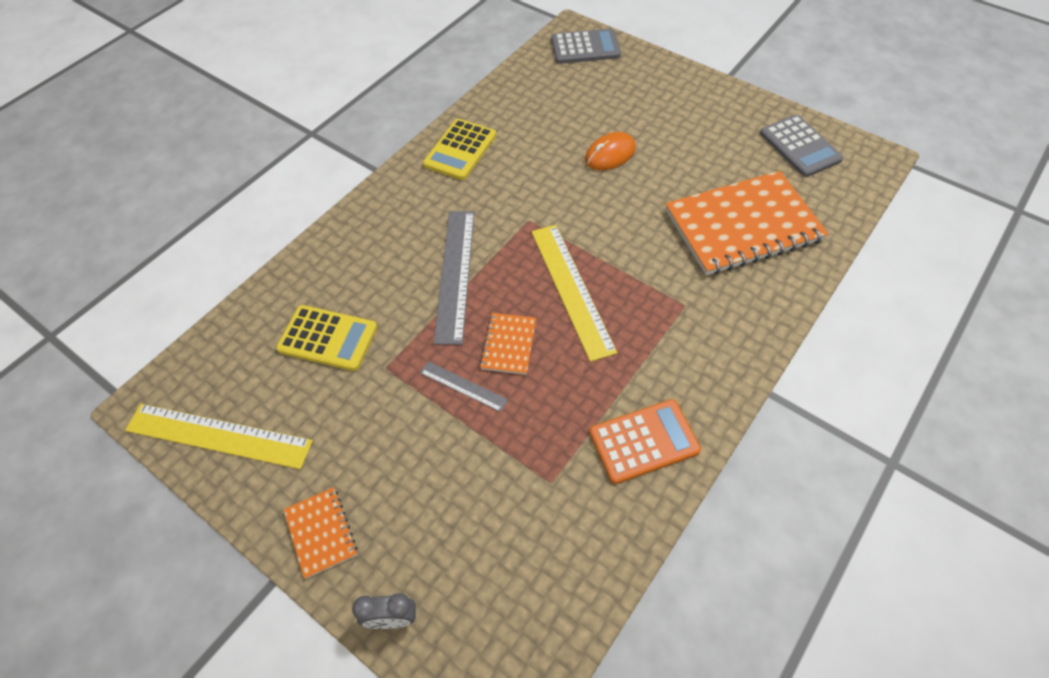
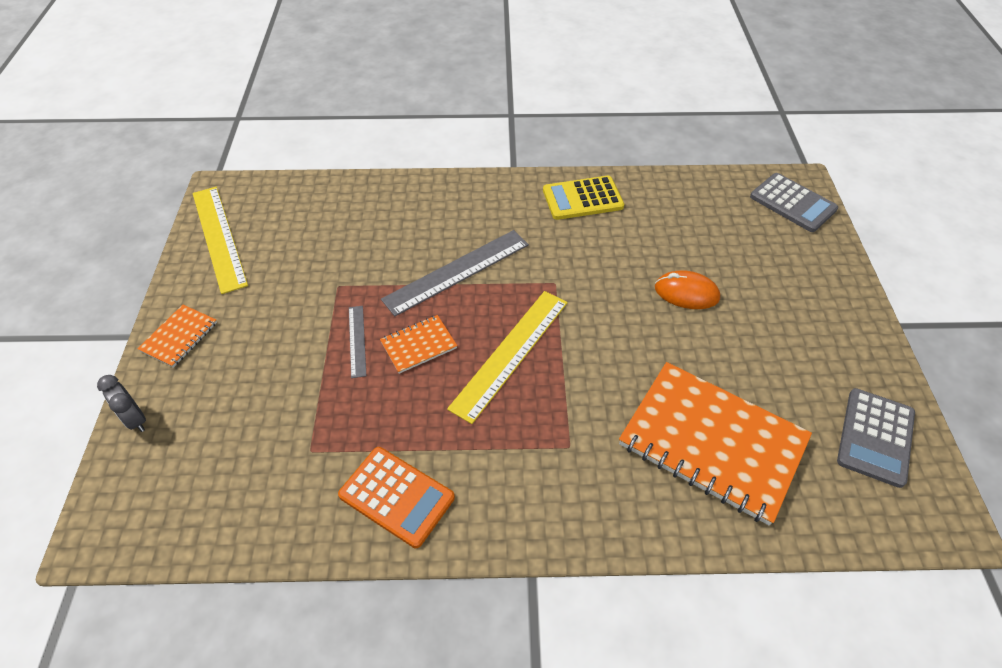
camera: 50 degrees right, 5 degrees down
yellow calculator [276,305,377,371] -> none

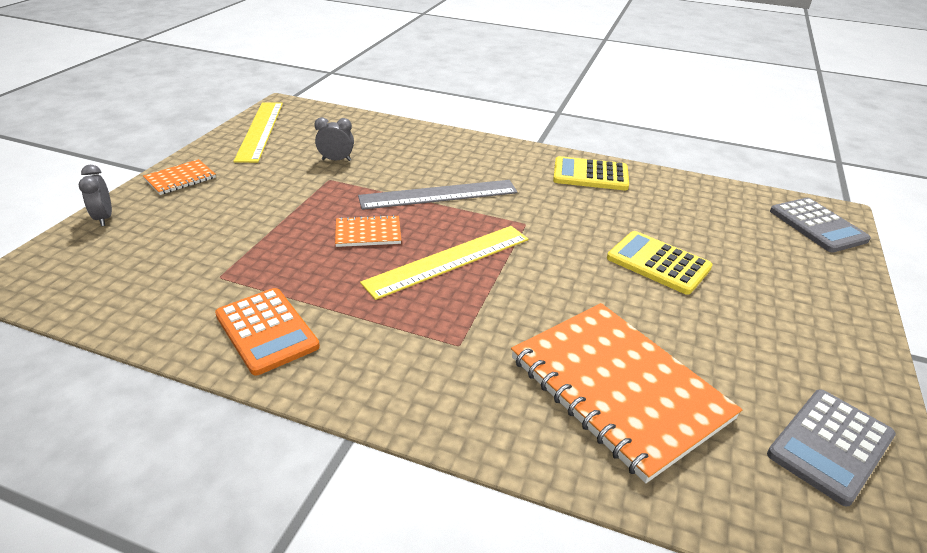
camera: 20 degrees right, 15 degrees down
grey ruler [349,306,366,378] -> none
orange mouse [655,270,720,309] -> yellow calculator [607,231,713,295]
none -> grey clock [314,117,354,161]

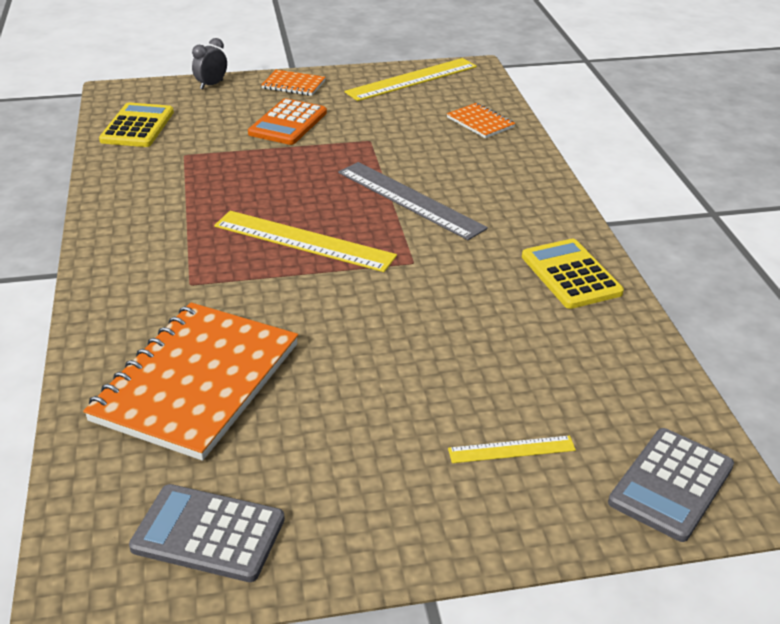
camera: 60 degrees right, 0 degrees up
orange calculator [215,288,320,375] -> orange calculator moved to [248,98,327,145]
grey clock [314,117,354,161] -> none
orange notebook [335,215,401,247] -> orange notebook moved to [447,103,516,138]
yellow calculator [607,231,713,295] -> yellow calculator moved to [99,103,174,147]
none -> yellow ruler [448,436,576,463]

